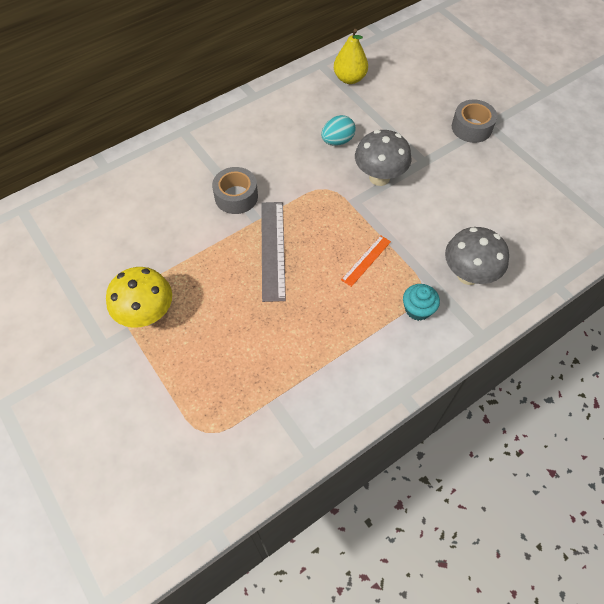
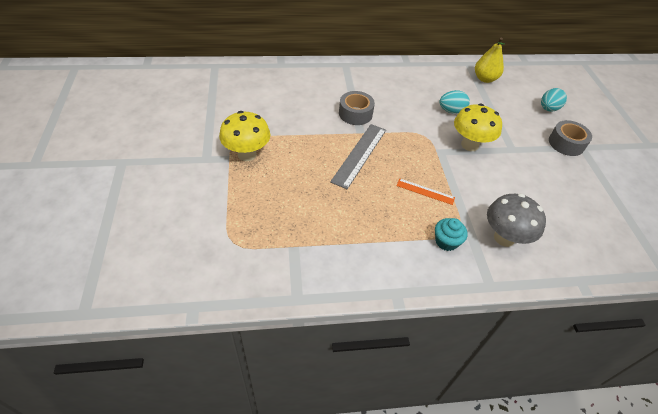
camera: 25 degrees right, 10 degrees down
orange ruler [341,235,391,287] -> orange ruler turned 45 degrees clockwise [396,179,455,205]
grey mushroom [355,130,412,186] -> yellow mushroom [454,104,502,151]
none -> turquoise egg [541,88,567,112]

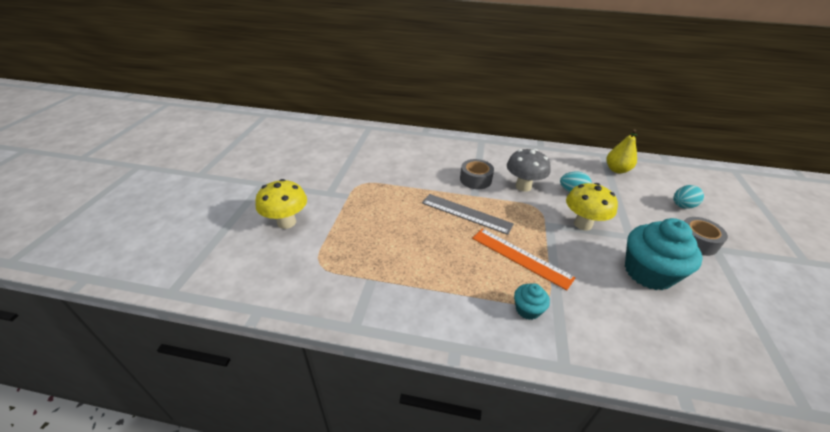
camera: 20 degrees right, 10 degrees down
yellow mushroom [219,111,270,161] -> yellow mushroom moved to [256,179,307,229]
grey ruler [330,124,386,189] -> grey ruler turned 75 degrees clockwise [422,194,514,235]
orange ruler [396,179,455,205] -> orange ruler [472,229,575,290], size x1.76
grey mushroom [487,194,546,247] -> grey mushroom moved to [507,149,551,192]
none -> turquoise cupcake [625,218,703,290]

